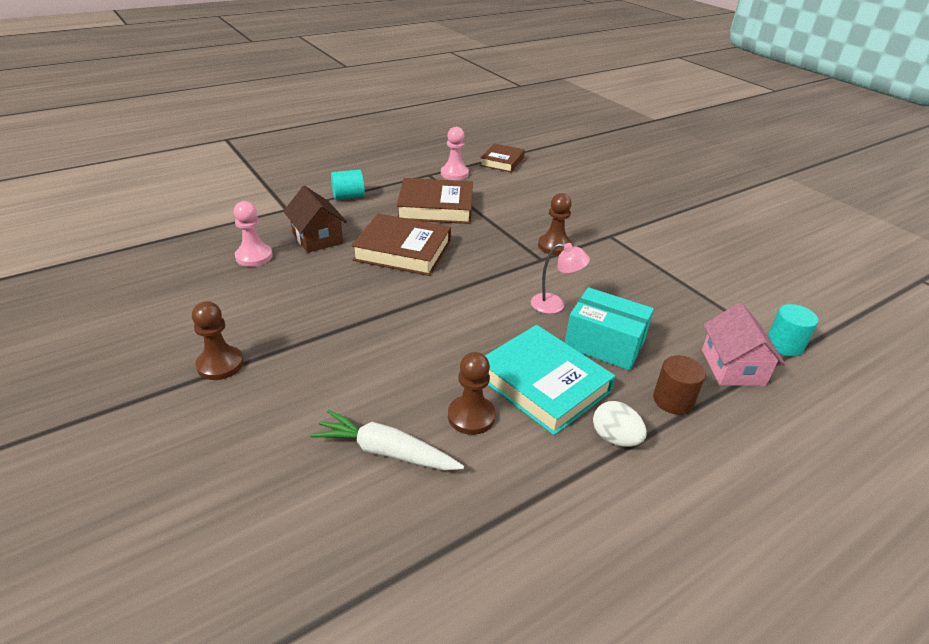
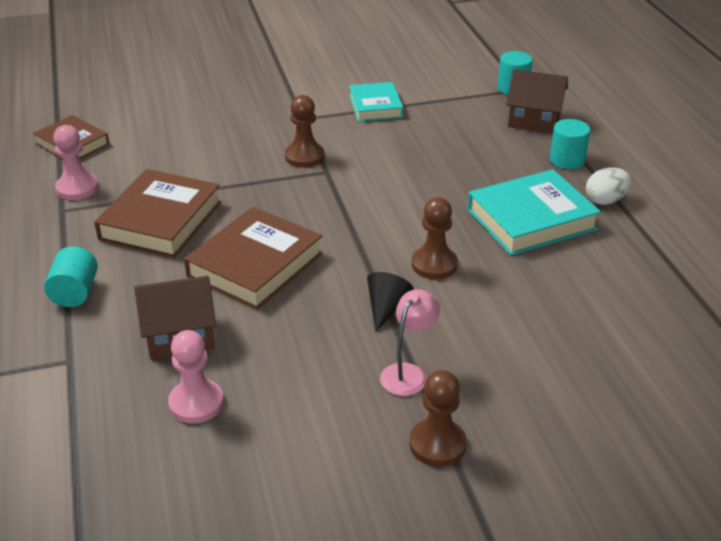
camera: 70 degrees left, 0 degrees up
white carrot [311,410,464,471] -> none
brown pawn [448,352,496,435] -> brown pawn moved to [412,197,458,279]
pink lamp [531,243,590,314] -> pink lamp moved to [380,289,440,396]
turquoise box [565,287,654,370] -> none
brown cylinder [653,355,706,415] -> turquoise cylinder [550,119,590,169]
pink house [702,303,786,386] -> brown house [506,69,568,134]
none -> turquoise book [349,82,403,122]
none -> black cone [367,272,414,332]

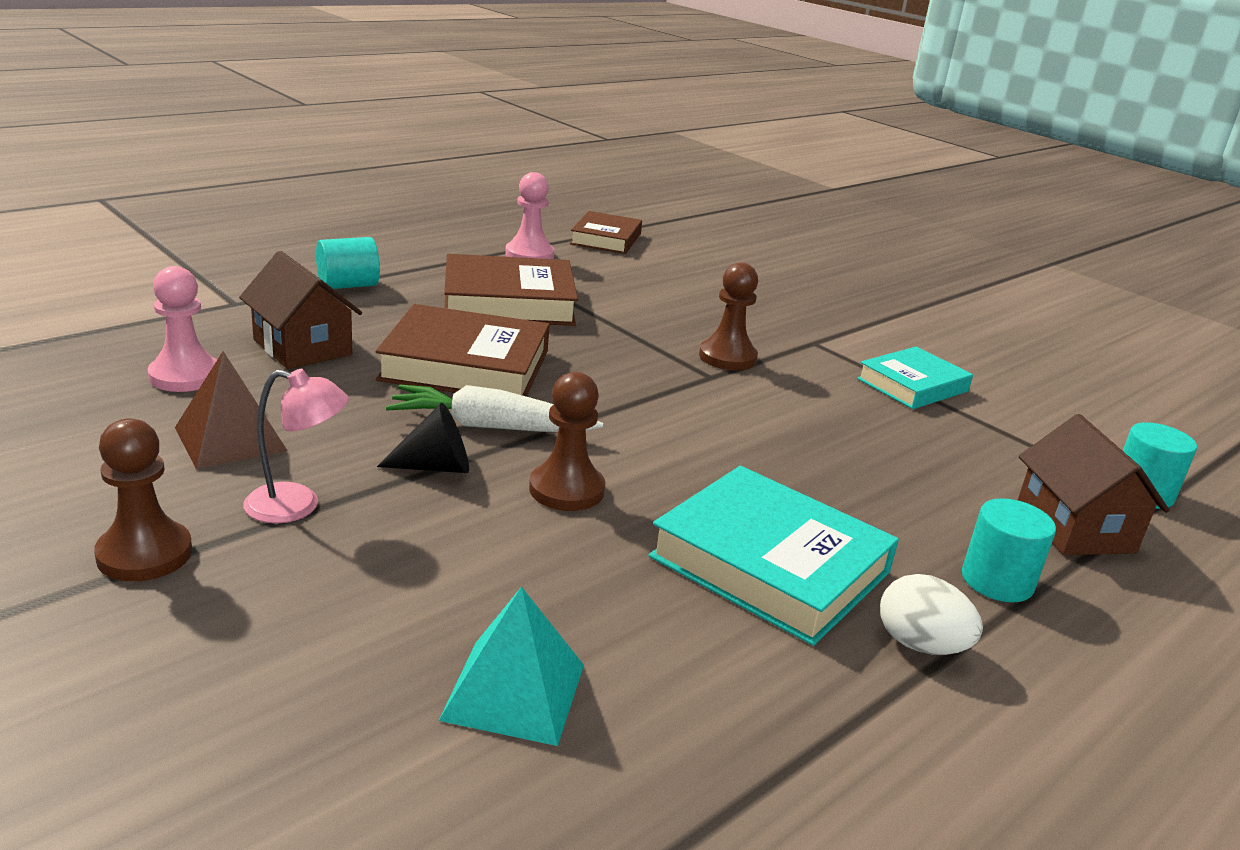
camera: 60 degrees right, 10 degrees down
none -> brown pyramid [175,351,288,469]
none -> white carrot [386,385,603,432]
none -> turquoise pyramid [439,586,584,746]

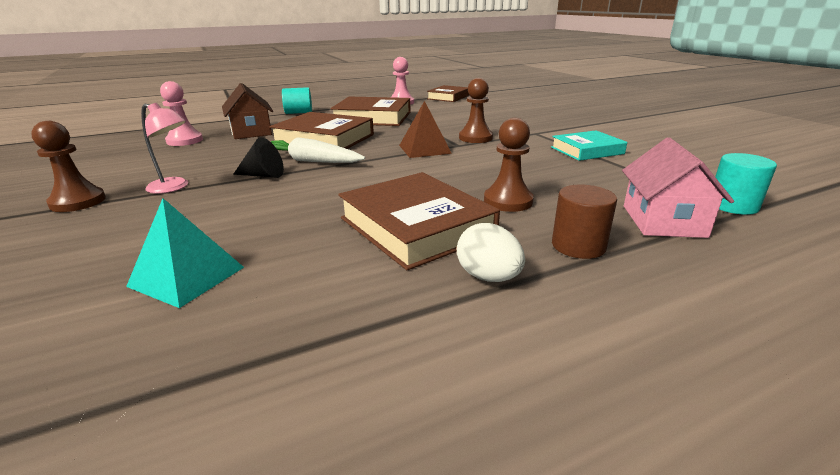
camera: 20 degrees right, 0 degrees up
brown pyramid [175,351,288,469] -> brown pyramid moved to [399,101,452,158]
brown pawn [529,372,605,511] -> brown pawn moved to [484,118,534,212]
turquoise book [649,466,899,646] -> brown book [338,172,500,270]
turquoise cylinder [962,498,1056,602] -> brown cylinder [552,185,617,259]
brown house [1018,414,1170,555] -> pink house [622,137,734,238]

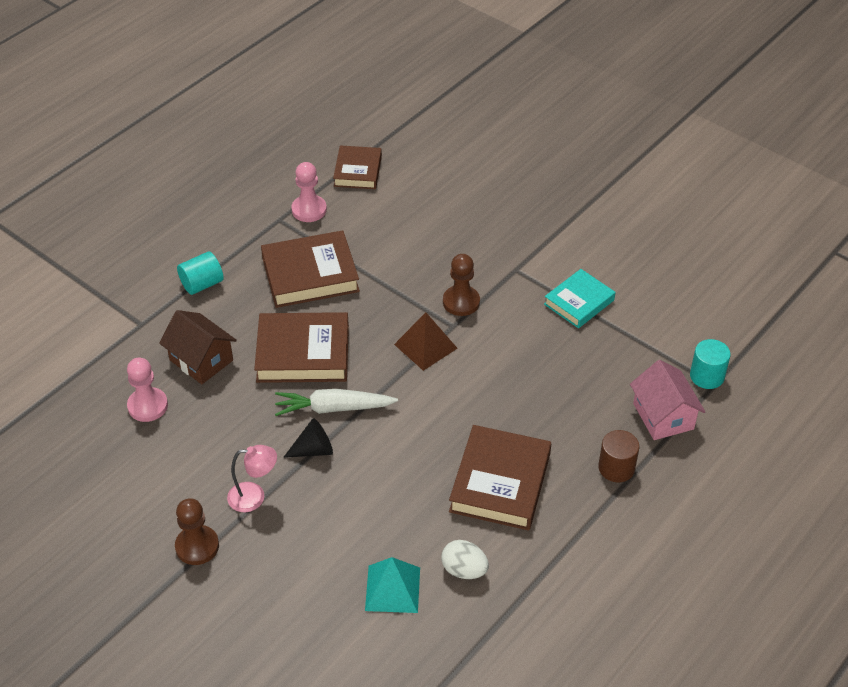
camera: 25 degrees left, 20 degrees up
brown book [338,172,500,270] -> brown book turned 75 degrees clockwise [449,425,551,530]
white egg [457,223,525,282] -> white egg moved to [441,540,489,579]
brown pawn [484,118,534,212] -> none

